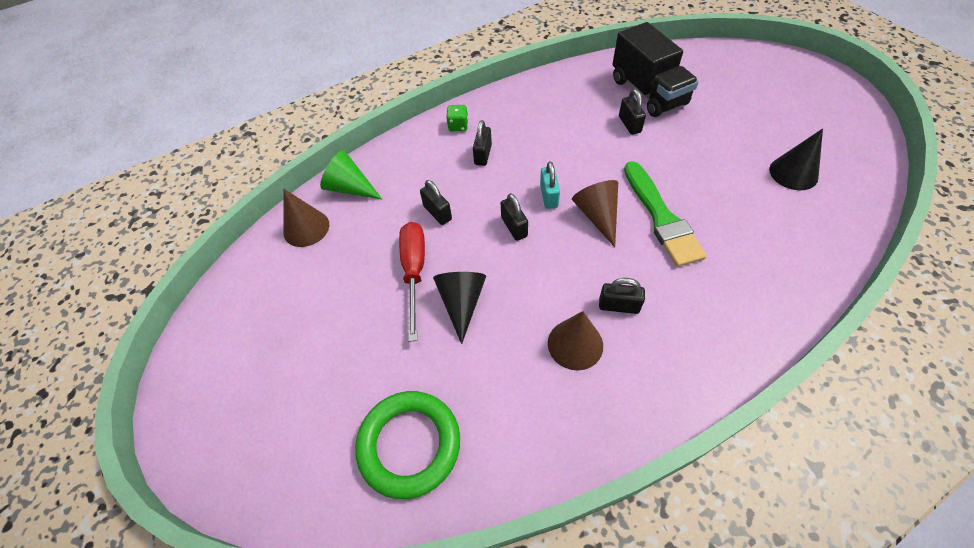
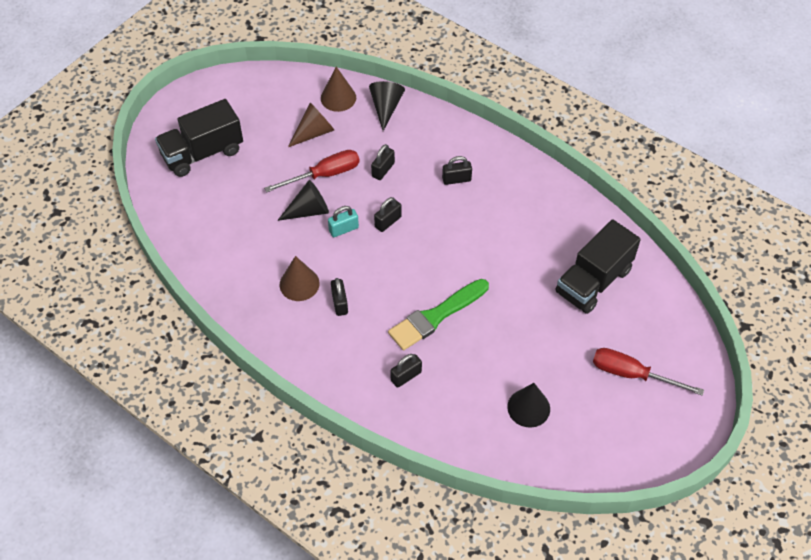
camera: 65 degrees right, 0 degrees up
green cone [320,150,382,199] -> black cone [369,81,405,131]
green ring [355,391,460,499] -> none
green dice [446,105,468,131] -> none
turquoise padlock [540,161,560,209] -> turquoise padlock moved to [328,206,359,237]
brown cone [572,180,618,247] -> brown cone moved to [288,103,334,147]
black padlock [619,89,646,135] -> black padlock moved to [390,354,422,388]
none -> black truck [155,99,243,177]
none -> red screwdriver [593,348,704,396]

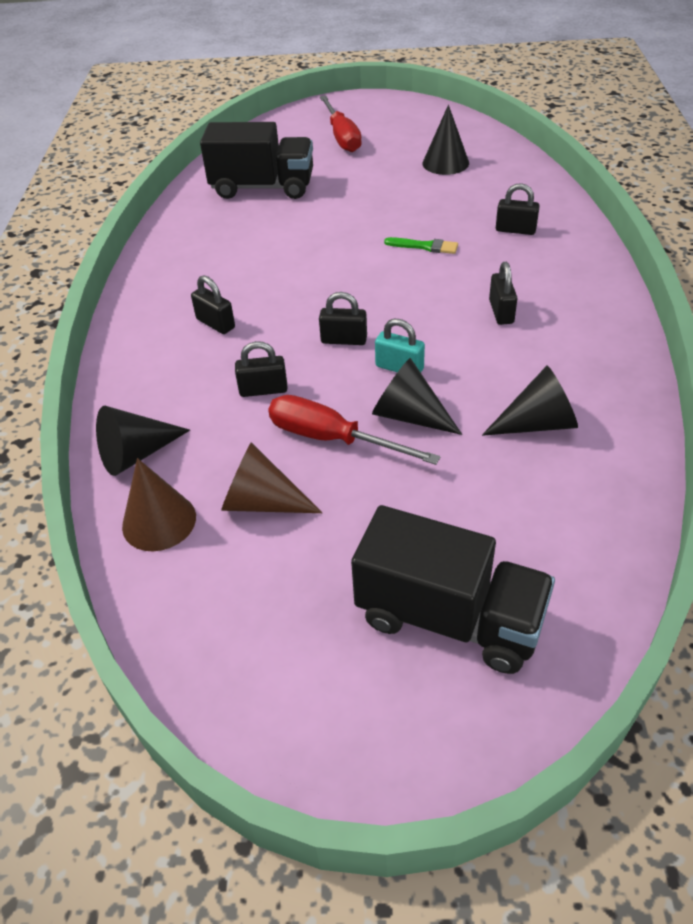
camera: 125 degrees left, 10 degrees down
brown cone [280,256,320,301] -> none
black padlock [331,278,348,316] -> black padlock turned 45 degrees counterclockwise [489,262,517,325]
green brush [388,279,489,350] -> green brush [384,237,458,254], size x0.49
none -> black cone [482,366,578,436]

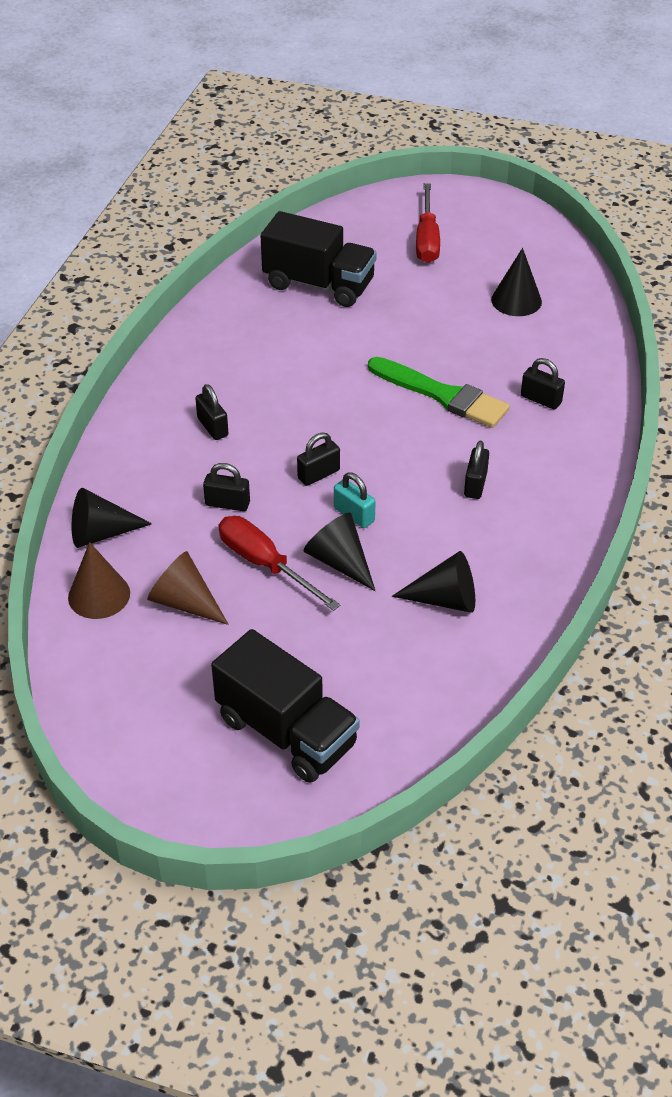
camera: 15 degrees right, 0 degrees up
black padlock [319,292,367,345] -> black padlock turned 60 degrees counterclockwise [297,433,340,486]
green brush [384,237,458,254] -> green brush [368,357,510,428], size x2.06

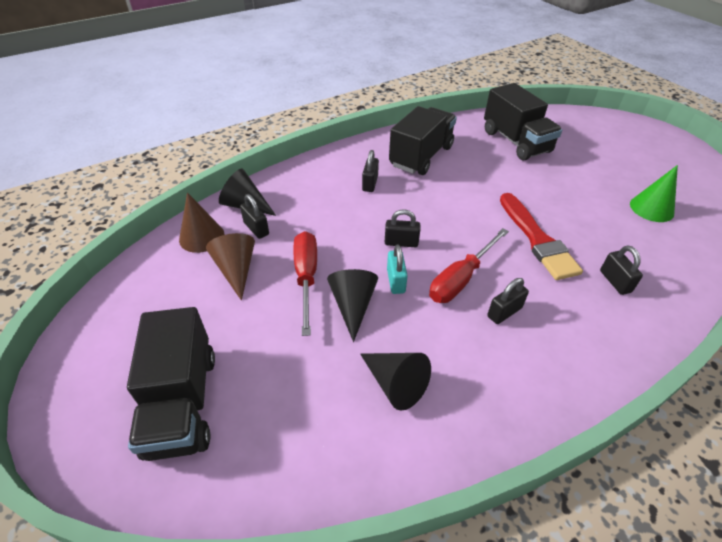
camera: 40 degrees right, 0 degrees up
black padlock [203,463,250,511] -> black padlock moved to [240,194,269,239]
green brush [368,357,510,428] -> red brush [500,193,583,280]
red screwdriver [416,183,440,263] -> red screwdriver moved to [429,228,509,303]
black cone [491,248,542,316] -> green cone [630,165,678,222]
none -> black truck [389,106,457,175]

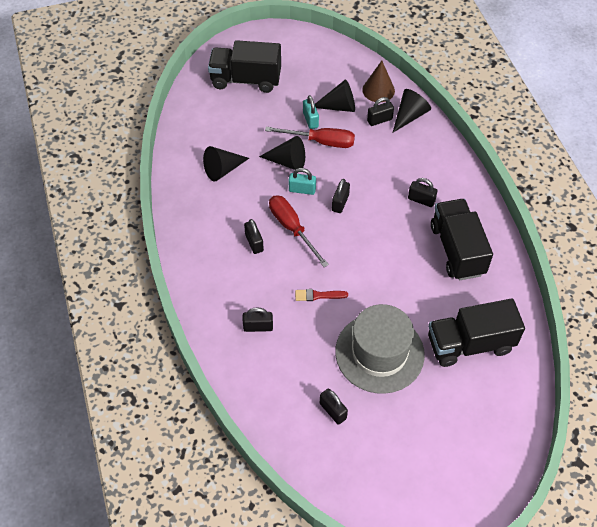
camera: 105 degrees right, 10 degrees up
brown cone [206,233,255,301] -> black cone [315,79,355,112]
black truck [389,106,457,175] -> black truck turned 150 degrees counterclockwise [431,199,493,280]
red brush [500,193,583,280] -> red brush [295,289,348,301], size x0.49
green cone [630,165,678,222] -> black padlock [320,389,348,425]
none -> turquoise padlock [303,95,319,129]
none -> grey hat [335,304,425,394]

